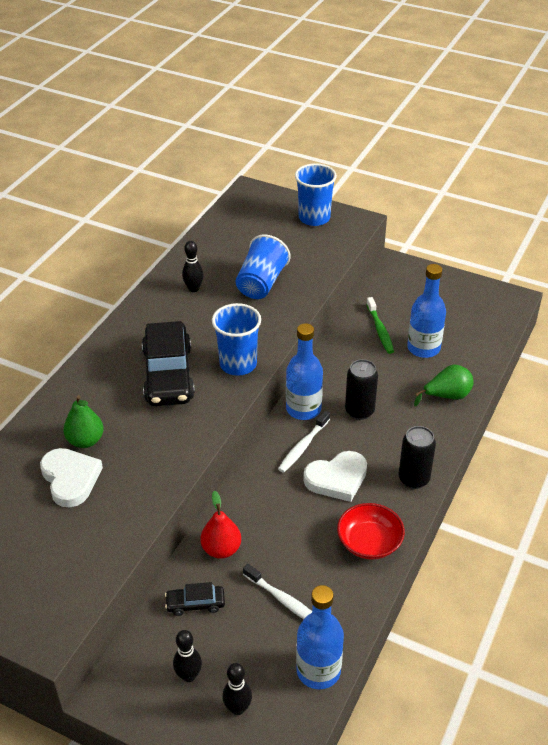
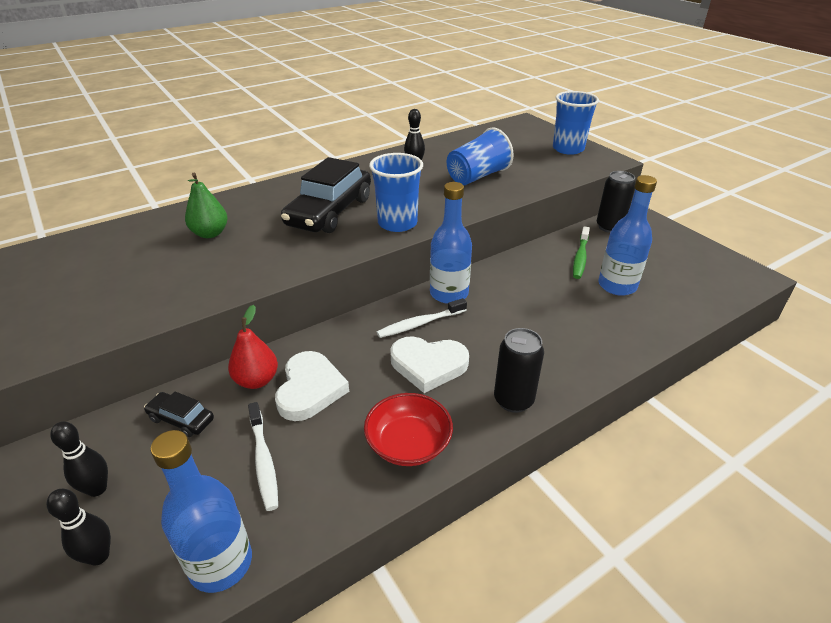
camera: 30 degrees right, 5 degrees down
white heart [40,448,103,507] -> white heart moved to [275,351,349,421]
black can [345,359,378,420] -> black can moved to [597,171,635,233]
green pear [414,364,474,406] -> none

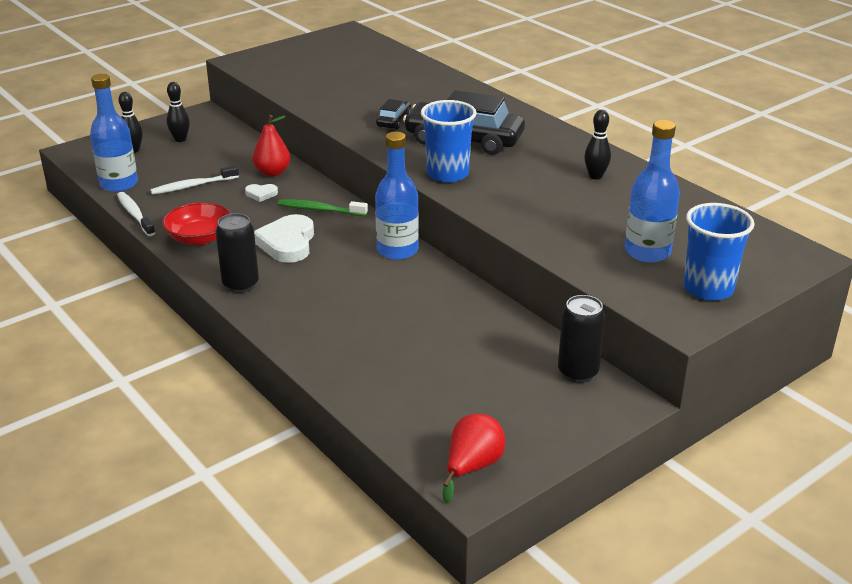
camera: 85 degrees right, 5 degrees down
black car [144,392,214,437] -> black car moved to [376,99,411,129]
green pear [185,173,228,238] -> none
white heart [275,351,349,421] -> white heart [245,184,278,202], size x0.48
white toothbrush [377,298,467,338] -> white toothbrush moved to [117,192,155,236]
blue cup [447,127,513,185] -> none
green toothbrush [573,226,590,279] -> green toothbrush moved to [278,200,368,216]
blue bottle [598,175,657,296] -> blue bottle moved to [625,120,680,263]
none -> red pear [443,414,505,504]

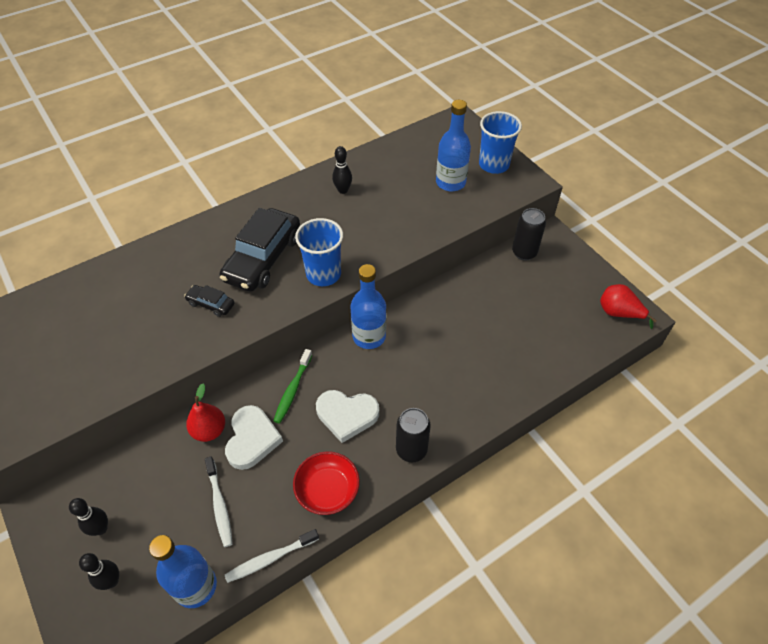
camera: 85 degrees left, 20 degrees up
white heart [245,184,278,202] -> white heart [225,405,283,470], size x2.06

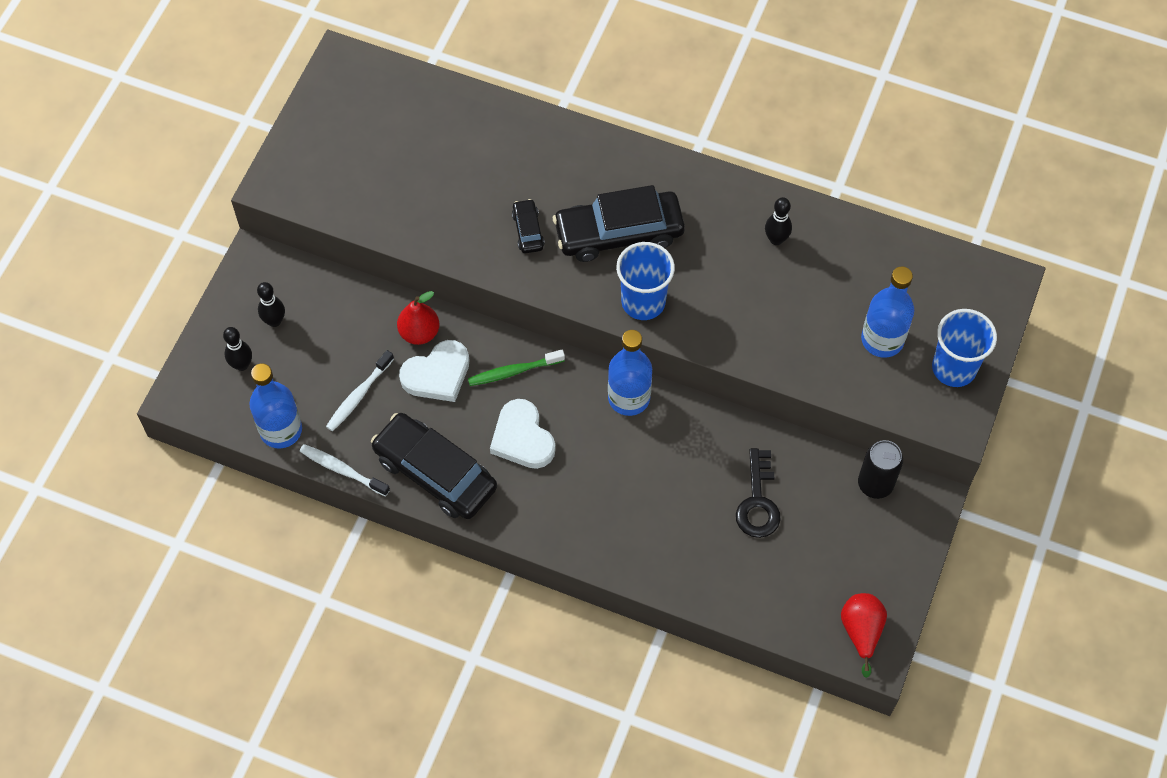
camera: 55 degrees right, 10 degrees up
red bowl [293,451,360,515] -> black car [371,413,497,519]
black can [396,408,431,462] -> none
none -> black key [736,448,781,538]

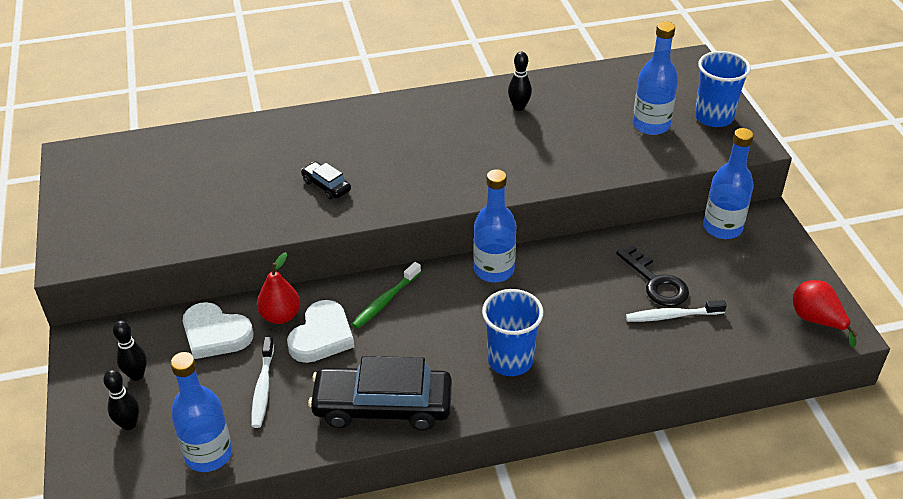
camera: 35 degrees left, 20 degrees down
white toothbrush [300,444,390,497] -> white toothbrush moved to [626,300,727,322]
white heart [490,399,556,469] -> white heart moved to [183,302,253,359]
black car [553,185,685,262] -> none
blue cup [616,242,675,320] -> blue cup moved to [482,289,543,376]
black can [858,440,903,499] -> blue bottle [703,128,754,239]

